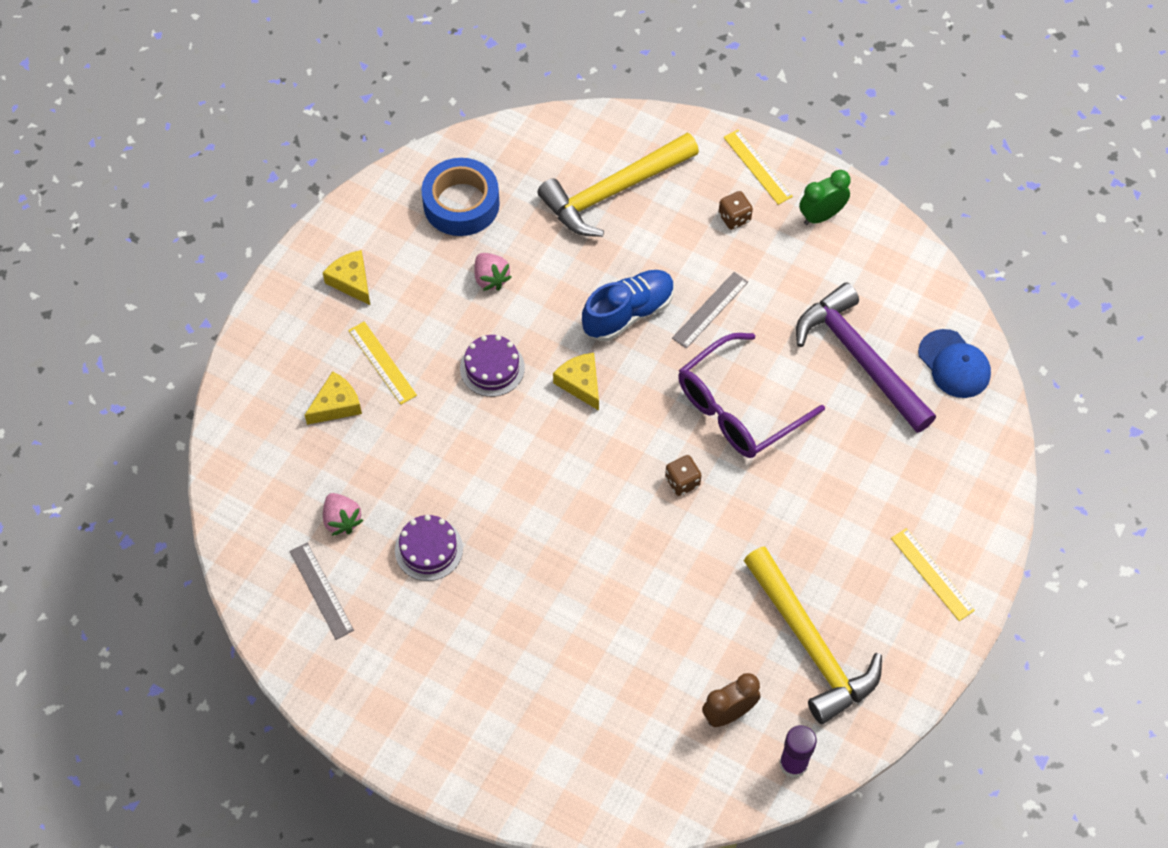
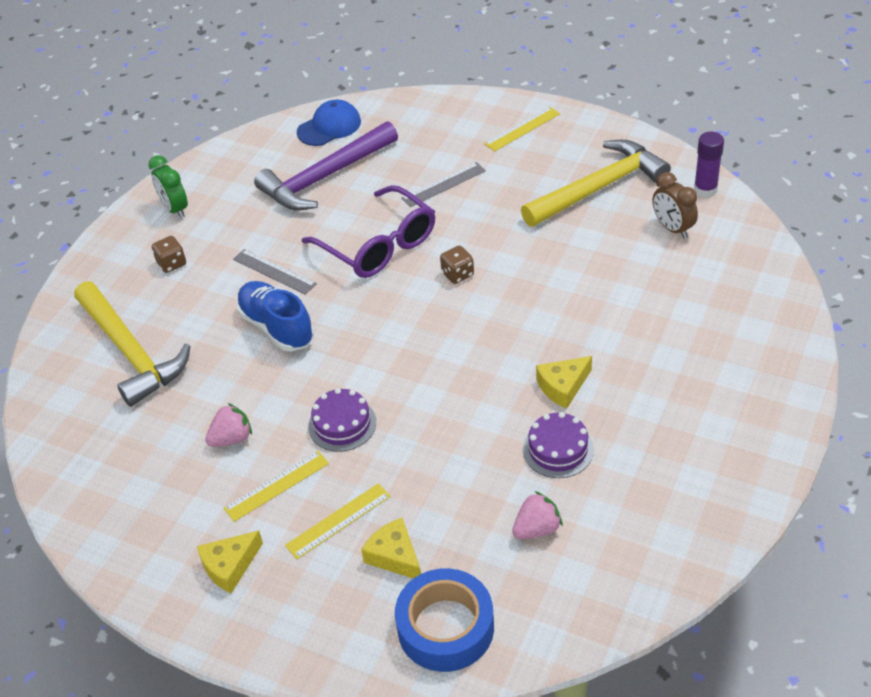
camera: 90 degrees left, 15 degrees down
grey ruler [289,543,354,640] -> grey ruler moved to [401,162,486,207]
blue tape [421,158,500,236] -> blue tape moved to [395,568,494,672]
yellow cheese [553,353,599,411] -> yellow cheese moved to [536,356,592,409]
yellow ruler [723,130,793,205] -> yellow ruler moved to [224,451,329,522]

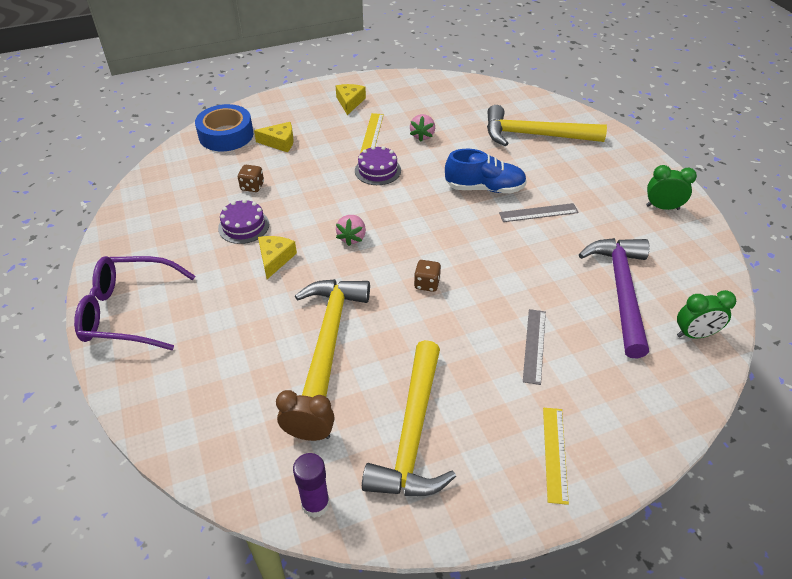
camera: 130 degrees right, 0 degrees up
brown dice [152,236,186,273] -> brown dice moved to [238,165,264,192]
yellow ruler [285,483,391,559] -> none
blue cap [297,100,361,146] -> green clock [677,290,736,339]
purple glasses [302,185,435,278] -> purple glasses moved to [74,256,195,350]
pink strawberry [512,491,562,539] -> pink strawberry moved to [336,215,366,246]
none -> yellow hammer [295,279,370,397]

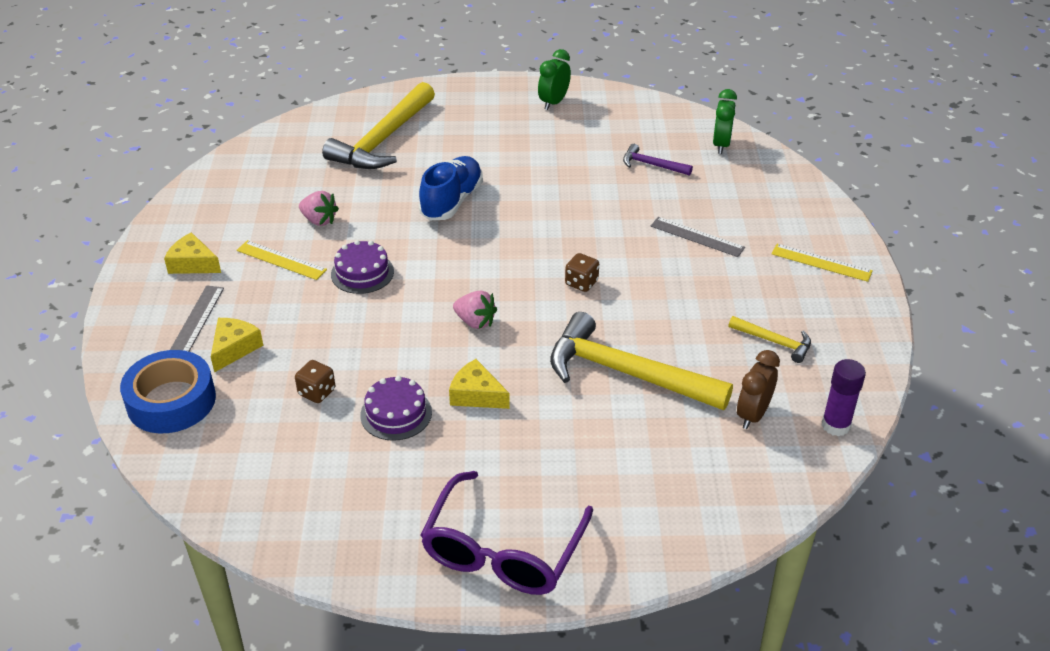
camera: 70 degrees left, 5 degrees down
yellow hammer [362,340,456,496] -> yellow hammer [729,316,811,363], size x0.47
grey ruler [499,203,579,222] -> grey ruler moved to [170,285,224,352]
purple hammer [579,238,650,359] -> purple hammer [623,144,693,176], size x0.47

